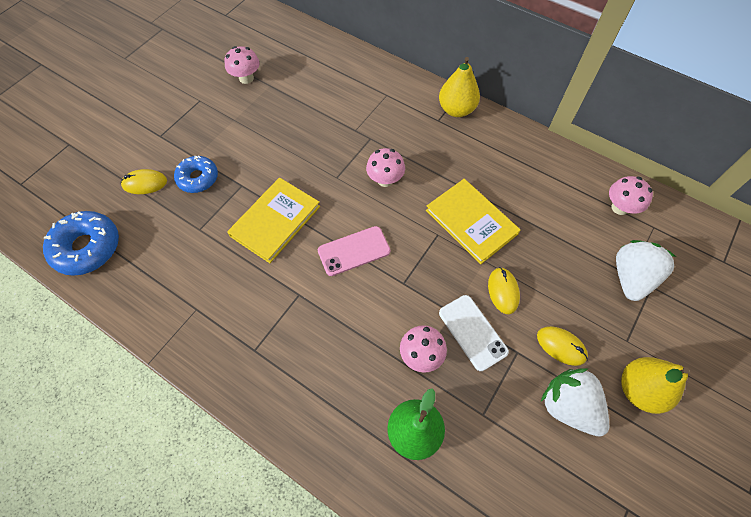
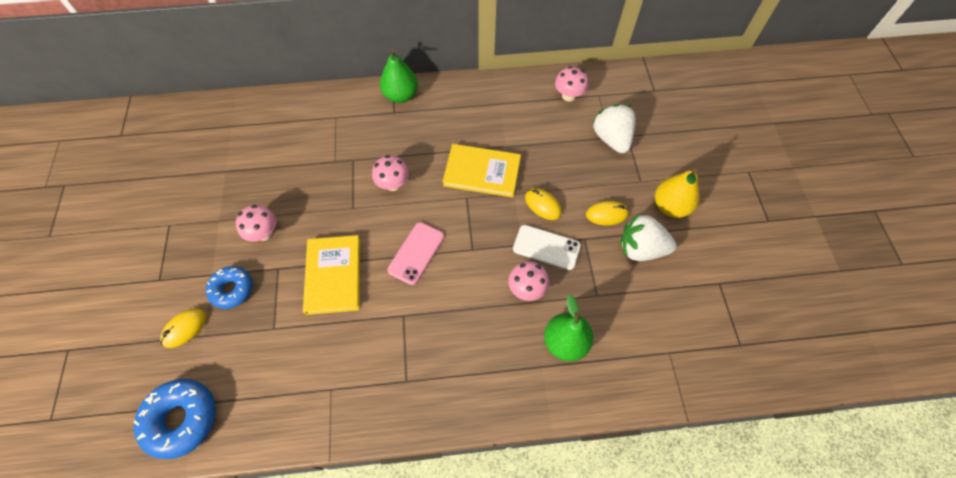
camera: 40 degrees left, 0 degrees up
pink mushroom [224,46,259,84] -> pink mushroom moved to [236,205,276,242]
yellow pear [439,57,480,117] -> green pear [380,49,418,103]

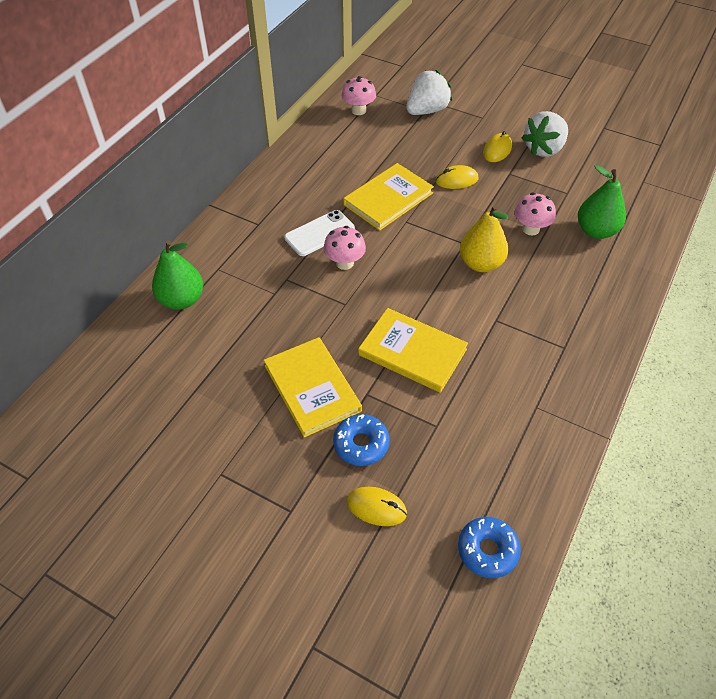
camera: 55 degrees left, 10 degrees down
blue donut [134,379,216,459] -> blue donut [458,517,521,578], size x0.66
yellow mouse [160,309,206,348] -> yellow mouse turned 60 degrees counterclockwise [347,487,407,526]
pink mushroom [236,205,276,242] -> yellow book [264,337,362,438]
green pear [380,49,418,103] -> green pear moved to [152,241,203,310]
pink phone [387,222,444,285] -> none
white phone [513,225,581,270] -> white phone moved to [284,210,355,256]
white strawberry [593,104,636,153] -> white strawberry turned 120 degrees clockwise [406,70,452,115]
yellow pear [655,168,700,218] -> yellow pear moved to [460,205,508,272]

